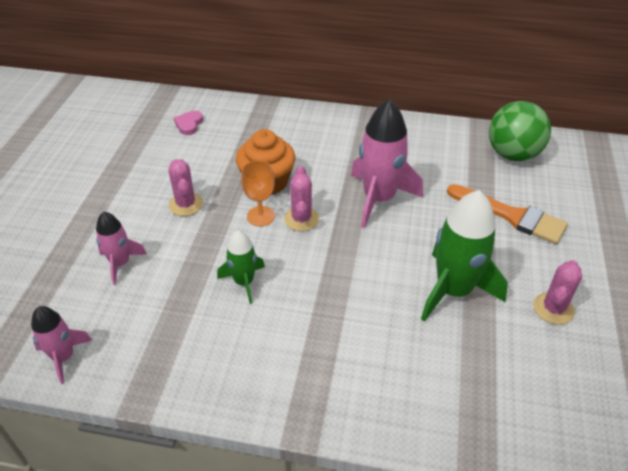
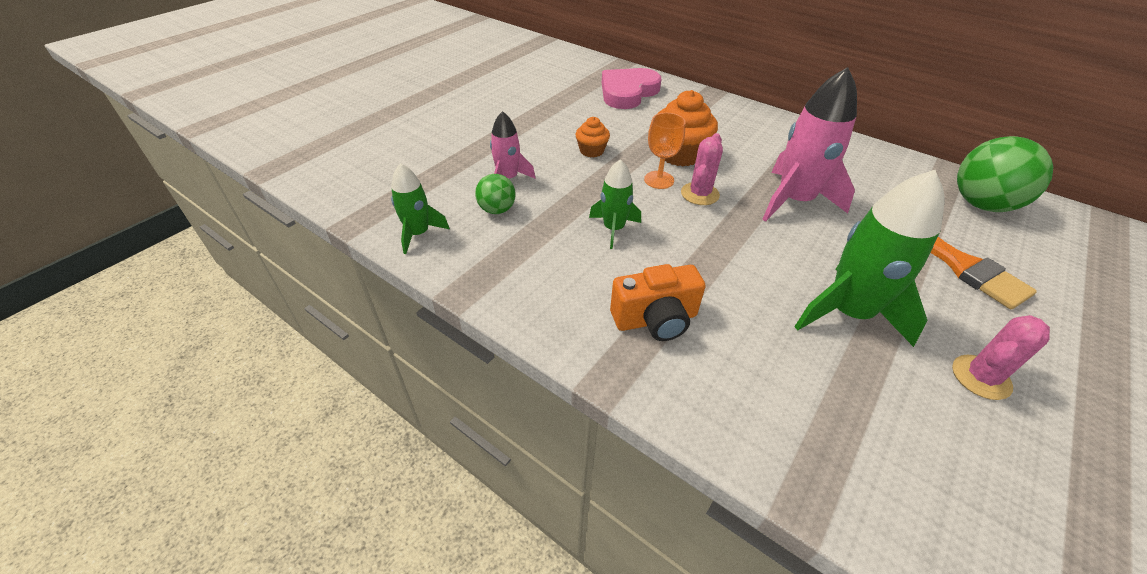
camera: 25 degrees right, 0 degrees up
pink rocket [31,306,92,384] -> green rocket [391,163,450,254]
pink cactus [168,159,203,216] -> orange cupcake [576,117,610,157]
pink heart [174,111,203,135] -> pink heart [602,68,661,109], size x2.13
none -> green ball [475,174,516,214]
none -> orange camera [610,264,706,341]

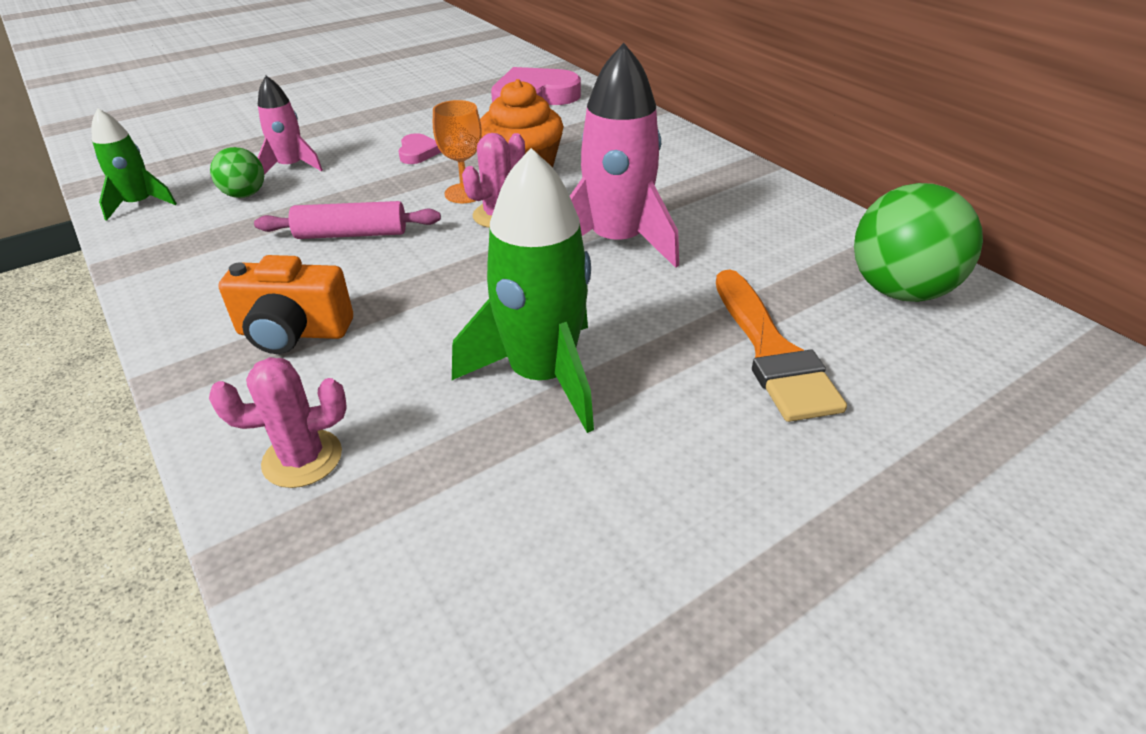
camera: 20 degrees right, 5 degrees down
orange cupcake [576,117,610,157] -> pink heart [398,133,441,164]
green rocket [589,159,641,249] -> pink rolling pin [254,201,441,239]
pink cactus [952,315,1050,400] -> pink cactus moved to [209,357,347,488]

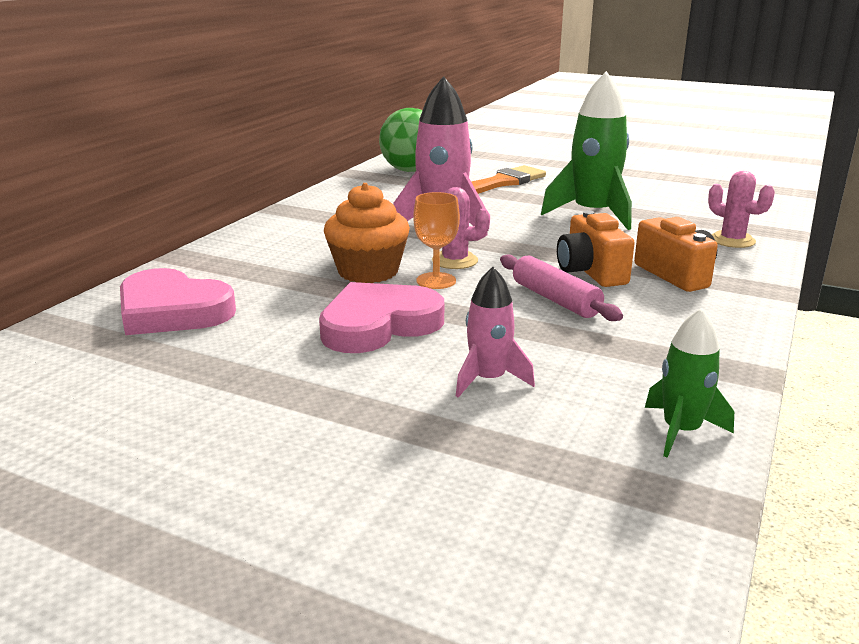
camera: 120 degrees left, 15 degrees down
green ball [210,147,264,198] -> none
pink heart [398,133,441,164] -> pink heart [319,282,444,353], size x2.13
none -> orange camera [557,210,635,287]

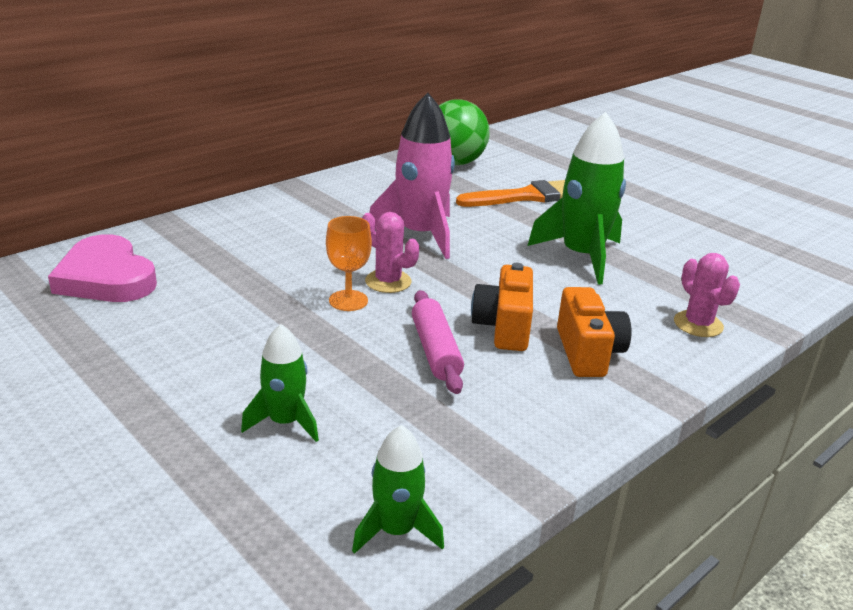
camera: 20 degrees right, 5 degrees up
pink heart [319,282,444,353] -> none
orange cupcake [324,183,410,283] -> none
pink rocket [456,267,535,398] -> green rocket [241,324,319,442]

